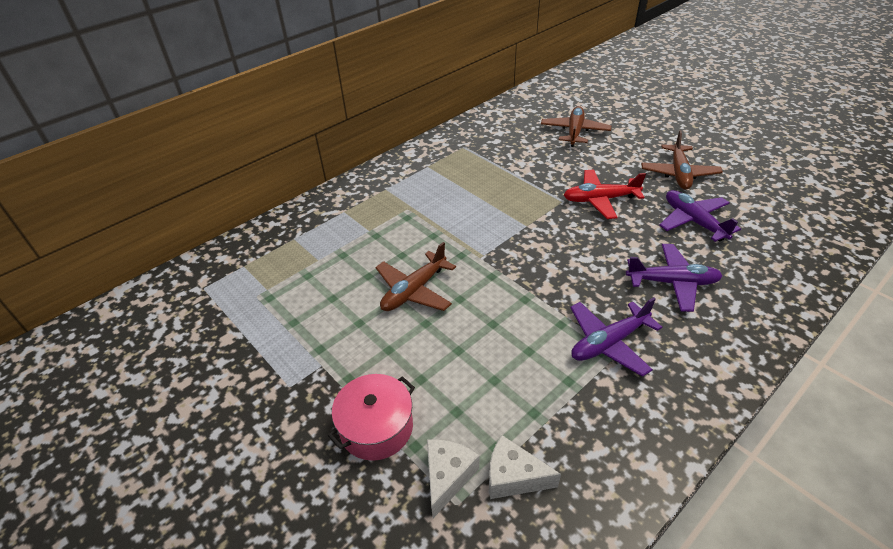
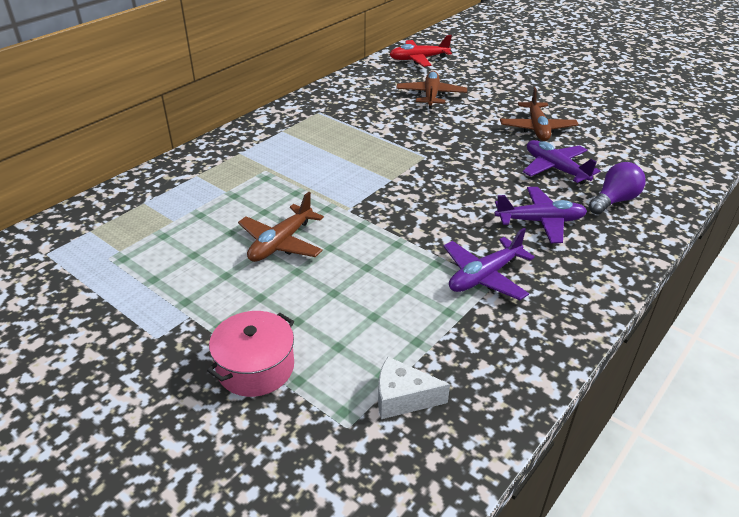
camera: 10 degrees left, 5 degrees down
white cheese [427,439,479,518] -> none
red plane [564,169,646,219] -> red plane moved to [389,35,452,67]
none -> purple light bulb [589,162,646,214]

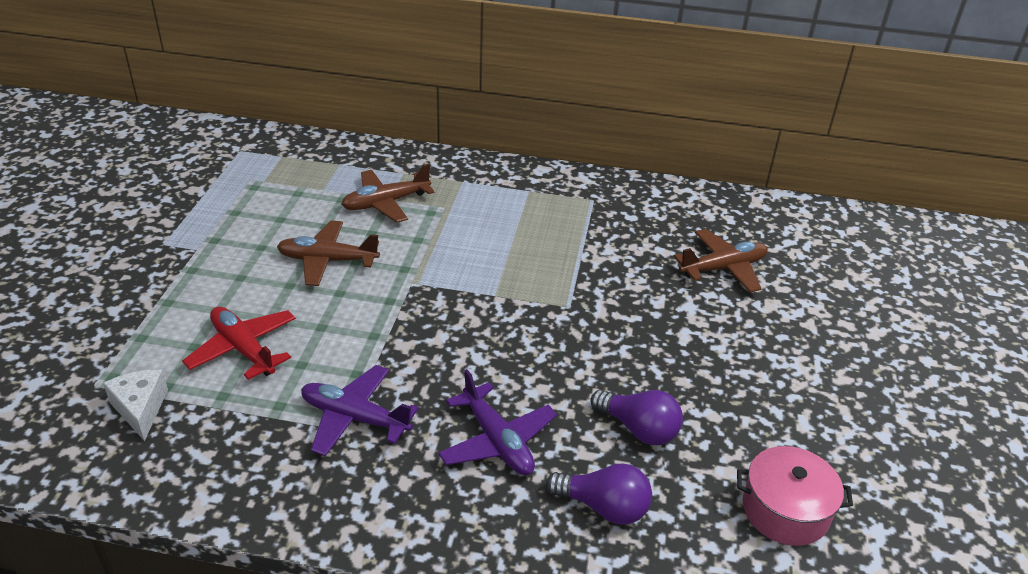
camera: 60 degrees right, 0 degrees up
pink pot [207,311,294,397] -> pink pot moved to [737,446,853,546]
red plane [389,35,452,67] -> red plane moved to [182,307,296,380]
brown plane [500,87,579,141] -> brown plane moved to [341,164,435,223]
purple plane [523,140,600,184] -> purple light bulb [590,390,683,445]

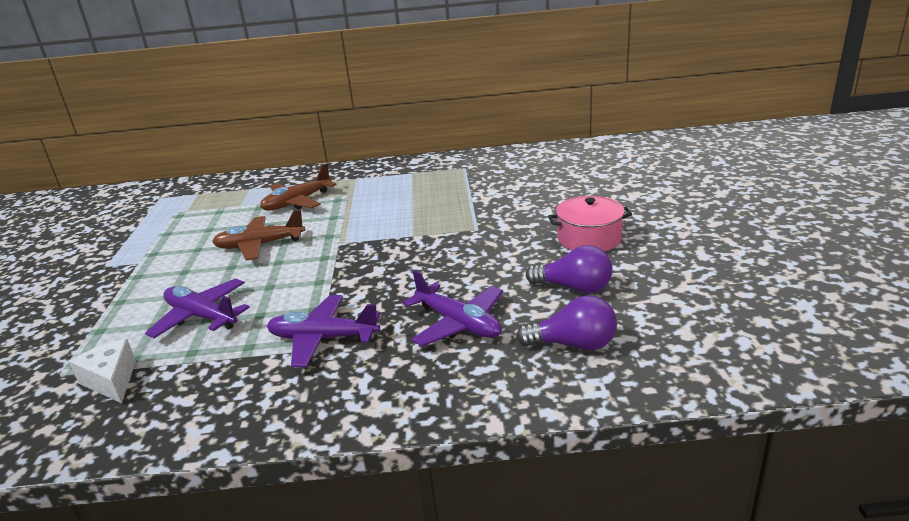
camera: 10 degrees left, 10 degrees down
red plane [182,307,296,380] -> purple plane [145,278,250,338]
brown plane [674,229,768,293] -> none
pink pot [737,446,853,546] -> pink pot moved to [548,196,632,252]

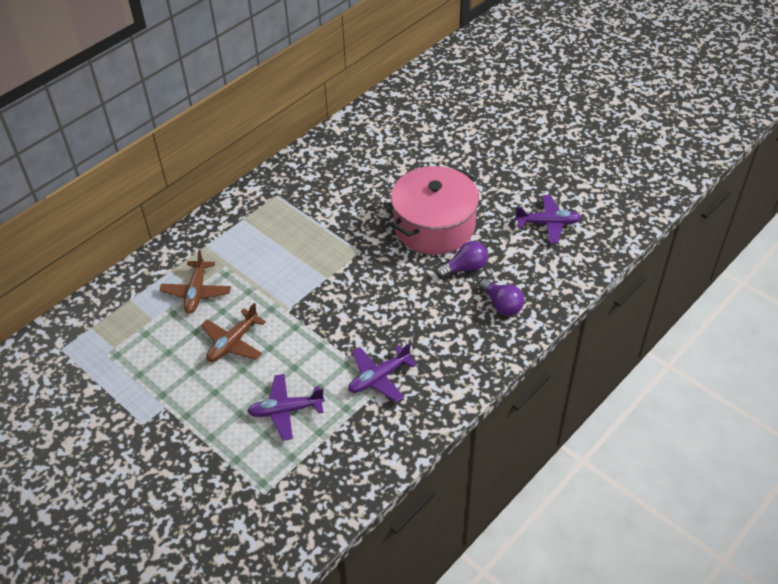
camera: 45 degrees left, 20 degrees up
white cheese [69,339,136,403] -> none
purple plane [403,270,503,346] -> purple plane moved to [515,195,582,244]
purple light bulb [516,295,617,351] -> purple light bulb turned 90 degrees clockwise [479,279,524,316]
pink pot [548,196,632,252] -> pink pot [391,166,479,254], size x1.90

